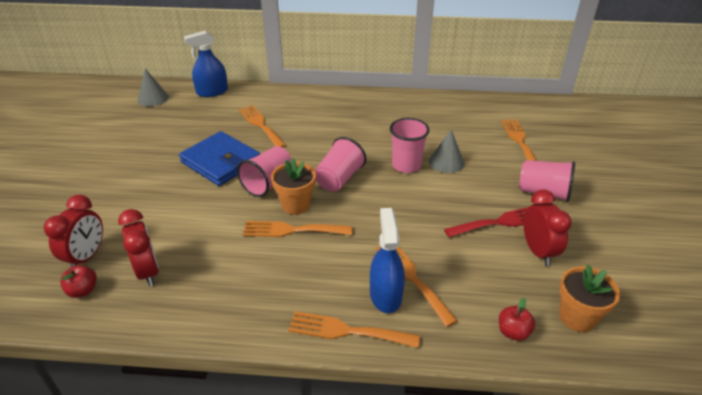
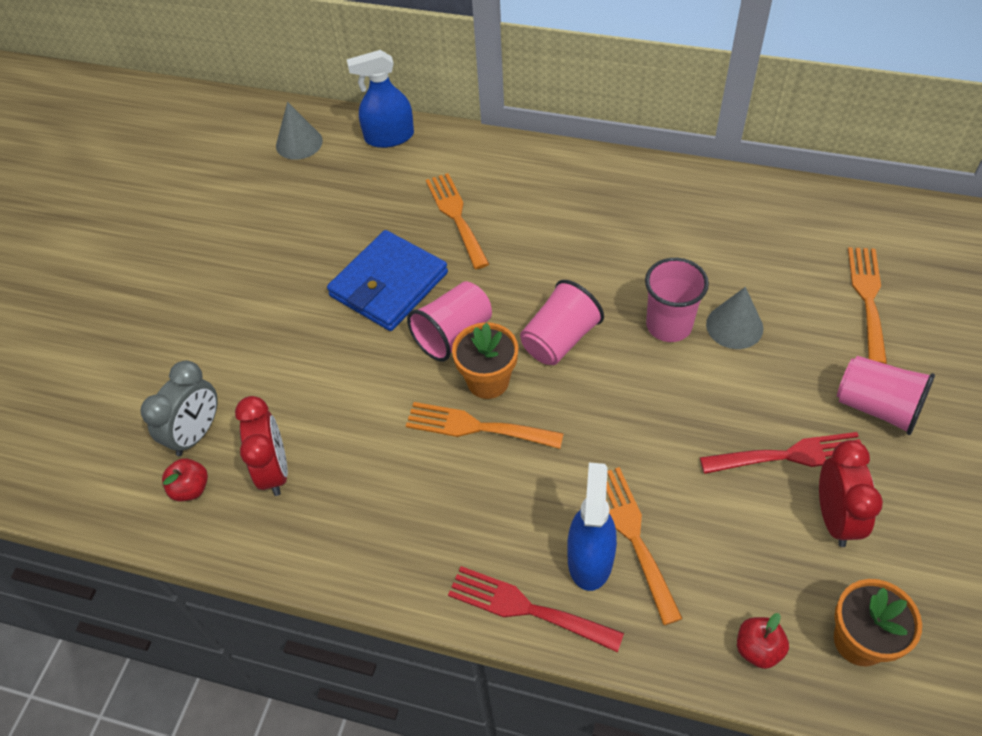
camera: 15 degrees right, 15 degrees up
red clock [44,195,103,267] -> grey clock [140,361,218,456]
blue wallet [179,131,260,186] -> blue wallet turned 75 degrees clockwise [327,230,448,331]
orange fork [288,311,420,348] -> red fork [448,566,624,652]

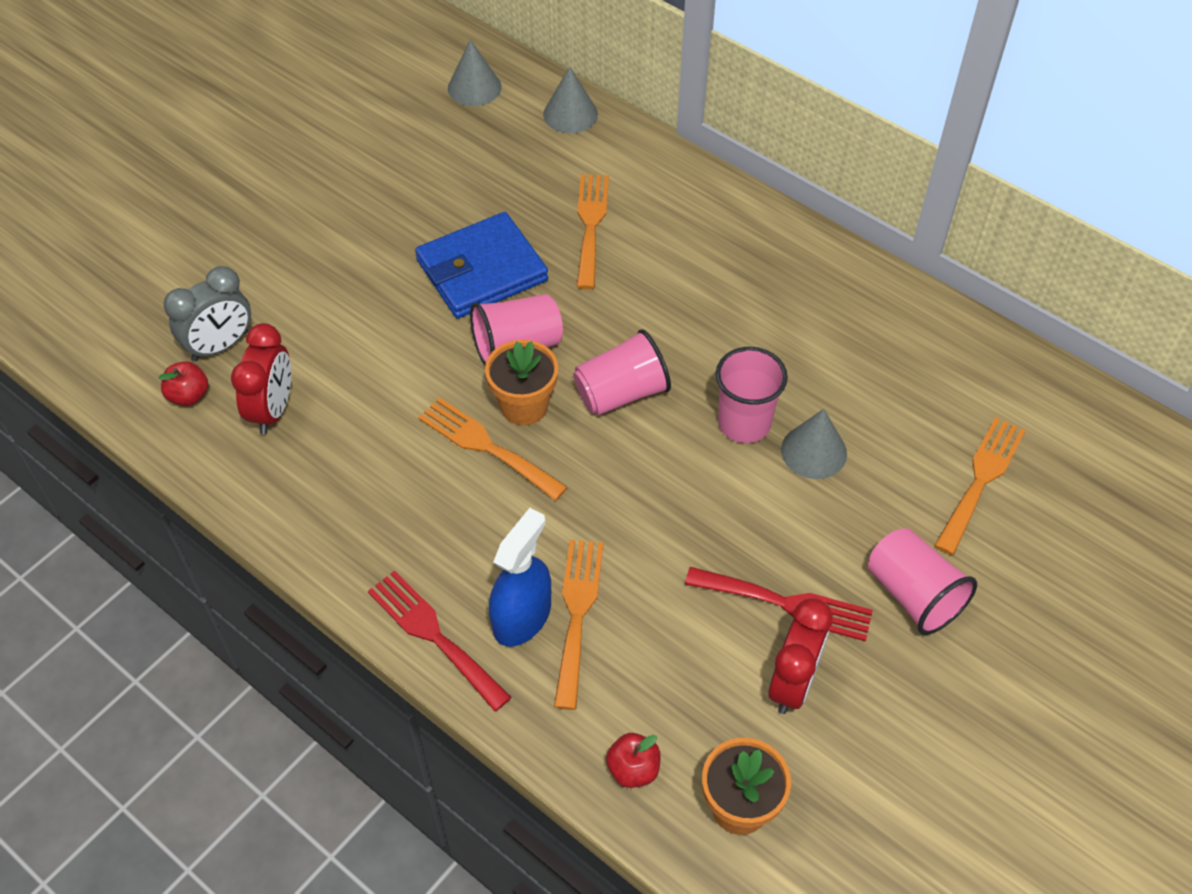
camera: 20 degrees right, 0 degrees up
blue spray bottle [347,50,414,148] -> grey cone [543,66,598,133]

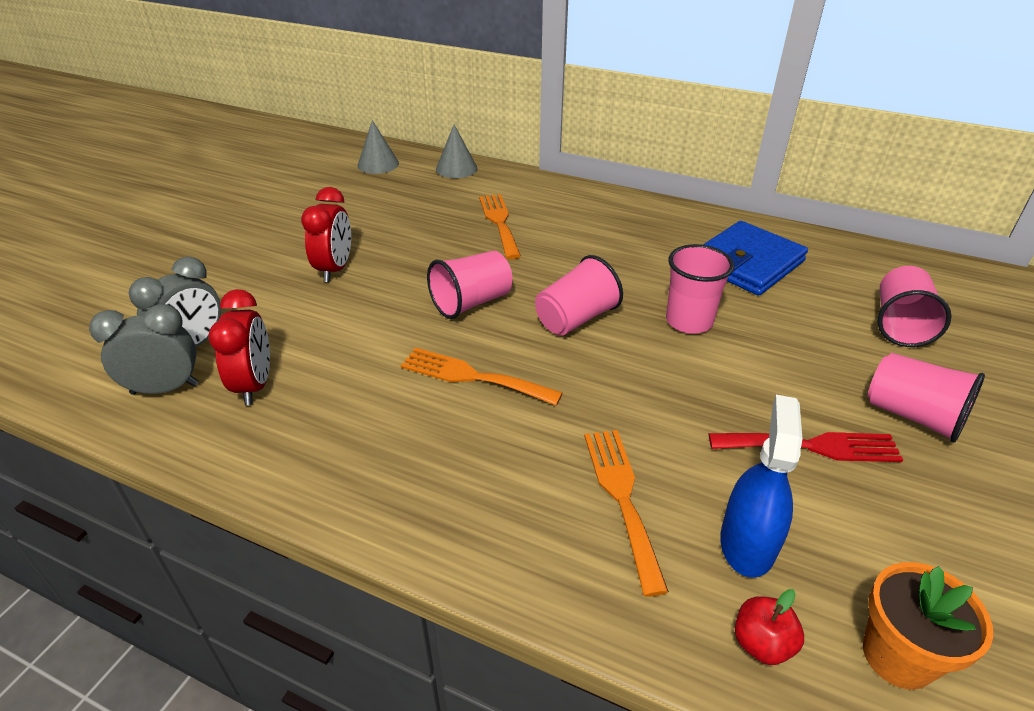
camera: 15 degrees left, 15 degrees down
red apple [158,361,208,406] -> grey clock [89,304,199,395]
red fork [368,570,512,711] -> none
blue wallet [415,212,548,319] -> blue wallet moved to [703,221,808,296]
orange flower pot [485,340,558,425] -> none
blue spray bottle [489,508,551,647] -> blue spray bottle moved to [720,395,802,578]
red clock [768,599,833,714] -> red clock moved to [301,187,351,282]
grey cone [781,409,847,479] -> none
orange fork [934,417,1026,555] -> pink cup [877,266,952,347]

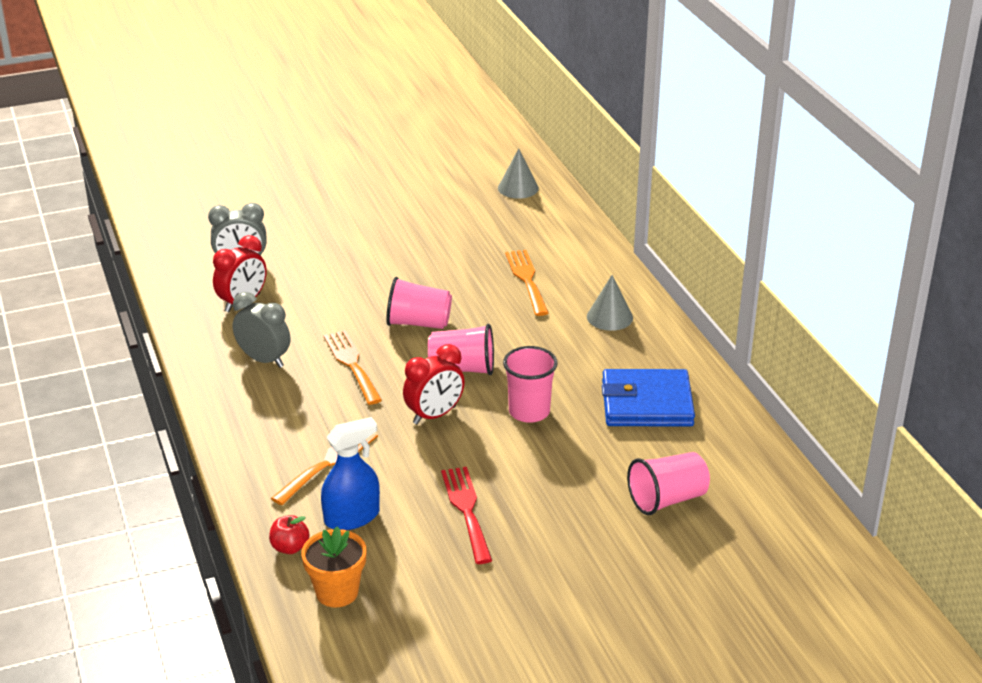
camera: 45 degrees right, 5 degrees down
grey clock [89,304,199,395] -> grey clock moved to [233,292,290,368]
red clock [301,187,351,282] -> red clock moved to [403,344,465,425]
grey cone [436,125,478,178] -> grey cone moved to [587,275,633,331]
orange fork [479,194,521,259] -> orange fork turned 45 degrees counterclockwise [505,250,549,316]
red fork [709,432,903,462] -> red fork turned 150 degrees counterclockwise [441,467,492,564]
pink cup [868,353,985,443] -> none

